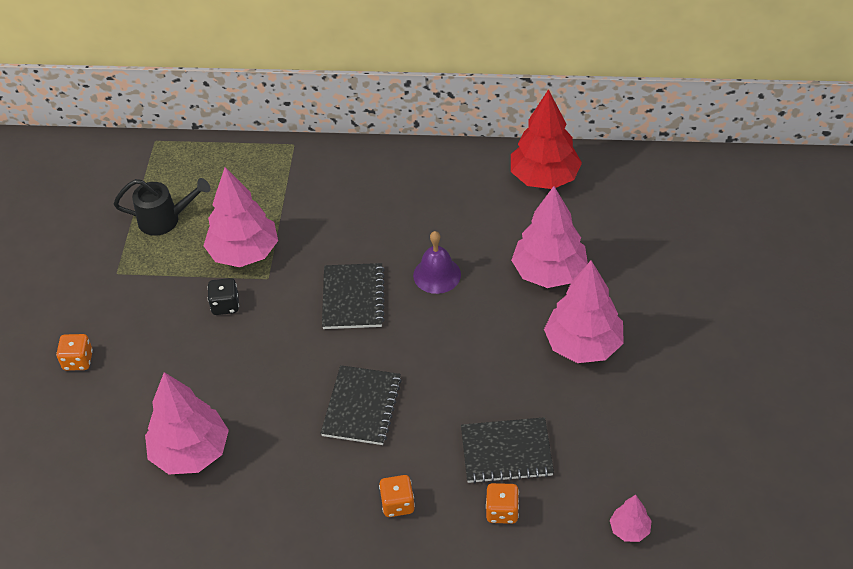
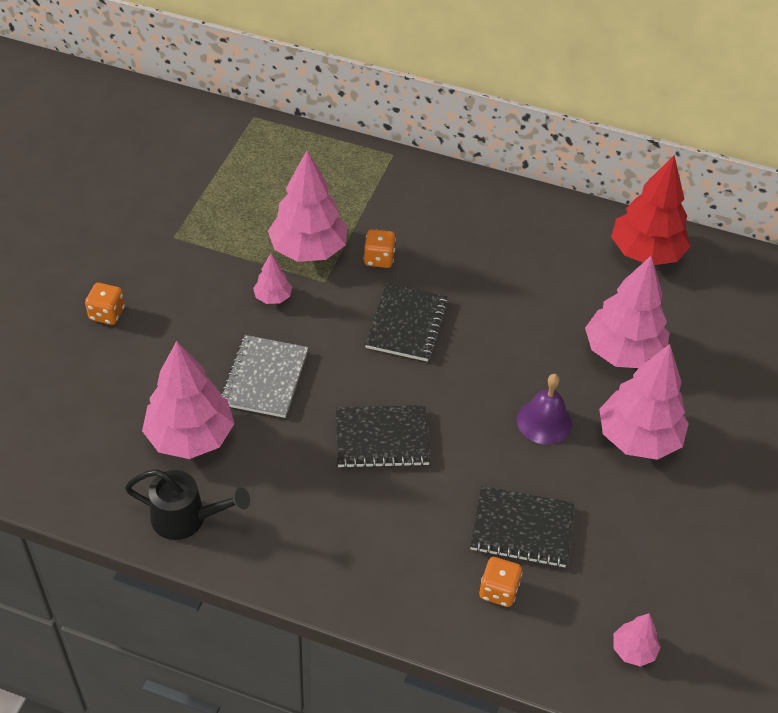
camera: 10 degrees right, 0 degrees up
black watering can [114,178,211,236] -> black watering can moved to [125,469,250,540]
black dice [208,278,239,315] -> pink tree [253,253,292,304]
black notebook [321,365,402,445] -> black notebook turned 60 degrees clockwise [335,405,430,469]
orange dice [379,475,415,517] -> orange dice moved to [364,229,396,268]
purple bell [413,231,461,294] -> purple bell moved to [517,374,572,445]
none -> grey notebook [220,335,308,418]

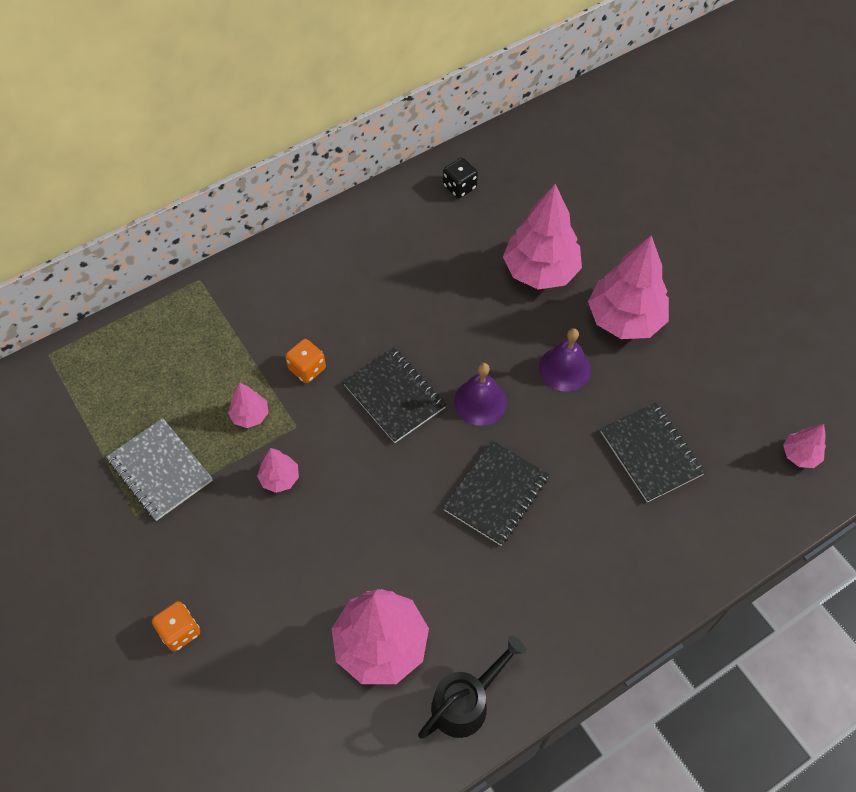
camera: 50 degrees left, 10 degrees up
grey notebook [220,335,308,418] -> grey notebook moved to [106,418,213,521]
pink tree [268,150,347,262] -> pink tree [228,382,268,428], size x0.47
black notebook [470,486,574,568] -> black notebook turned 75 degrees counterclockwise [600,403,705,502]
orange dice [479,557,522,607] -> none
red tree [611,155,691,265] -> black dice [443,158,478,198]
none -> purple bell [454,363,507,426]

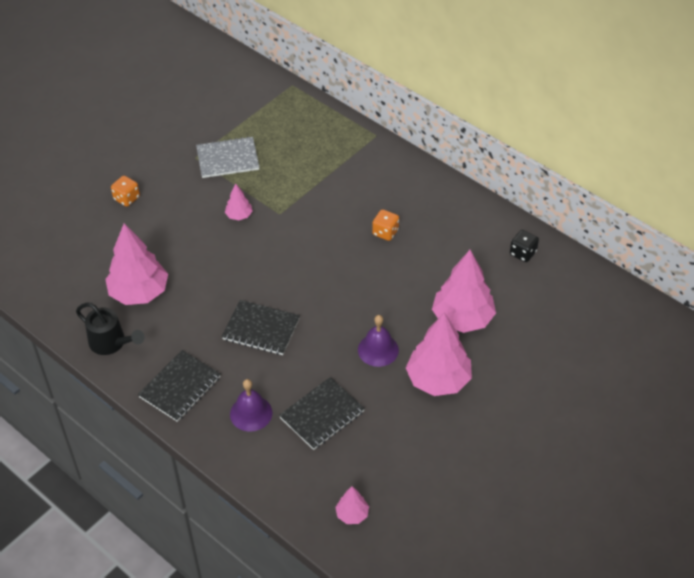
camera: 75 degrees right, 10 degrees down
grey notebook [106,418,213,521] -> grey notebook turned 45 degrees clockwise [196,137,259,178]
pink tree [228,382,268,428] -> none
orange dice [285,339,326,383] -> orange dice moved to [372,209,399,241]
black notebook [343,348,446,443] -> black notebook moved to [138,350,221,422]
purple bell [454,363,507,426] -> purple bell moved to [230,379,272,432]

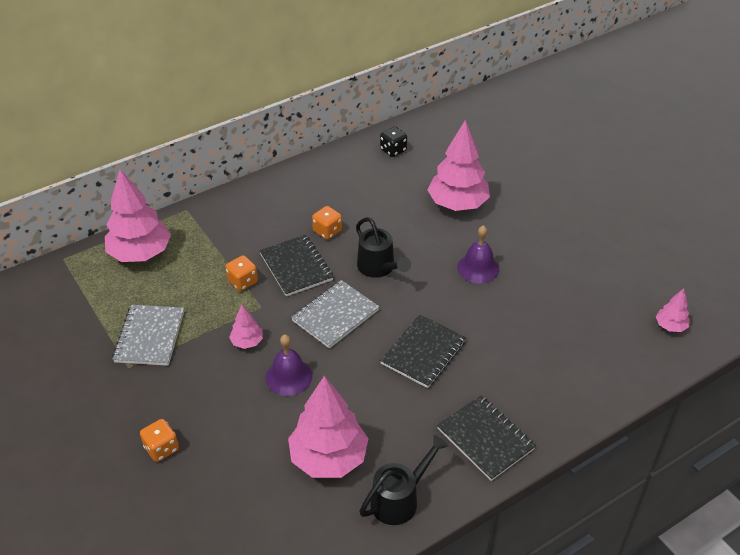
camera: 75 degrees left, 5 degrees down
purple bell [230,379,272,432] -> purple bell moved to [266,335,312,396]
black notebook [279,377,365,450] -> black notebook moved to [259,235,334,297]
pink tree [406,312,472,396] -> pink tree moved to [105,169,171,262]
none -> orange dice [225,255,258,291]
none -> grey notebook [291,280,379,349]
none -> black watering can [356,217,411,278]

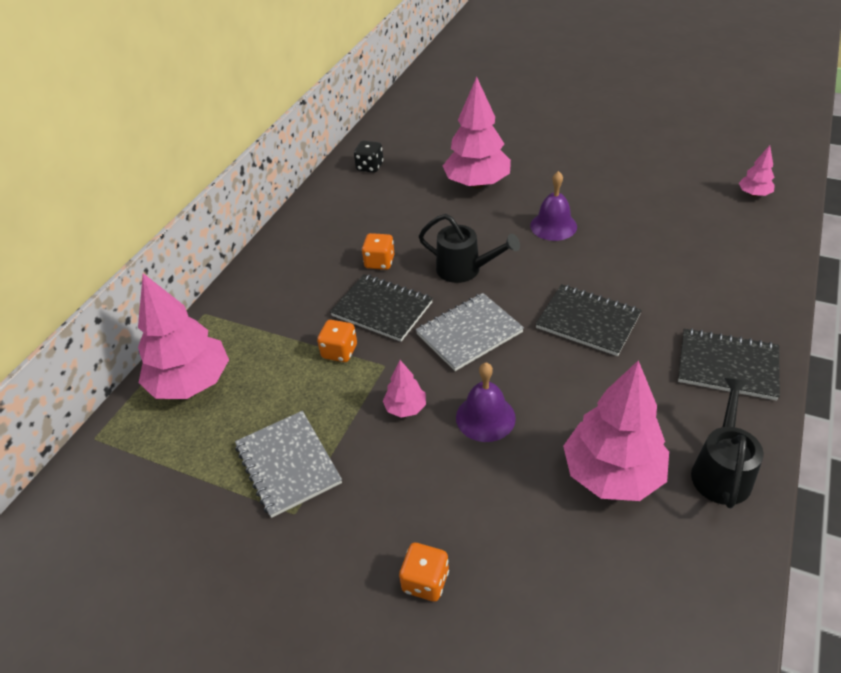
camera: 30 degrees left, 0 degrees up
grey notebook [291,280,379,349] -> grey notebook turned 45 degrees clockwise [416,293,524,371]
black notebook [380,314,466,388] -> black notebook turned 60 degrees counterclockwise [536,284,642,356]

